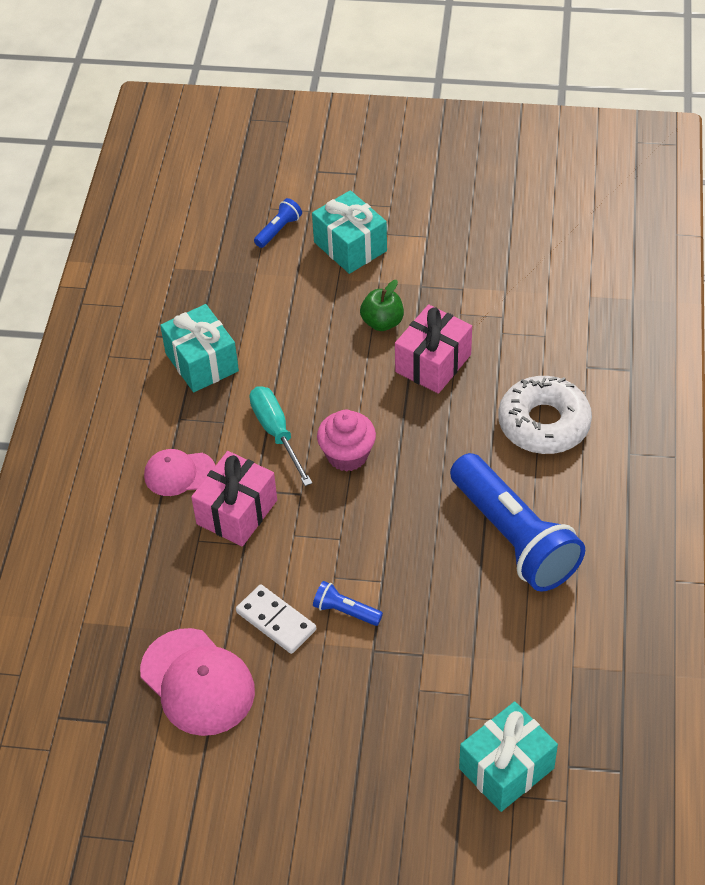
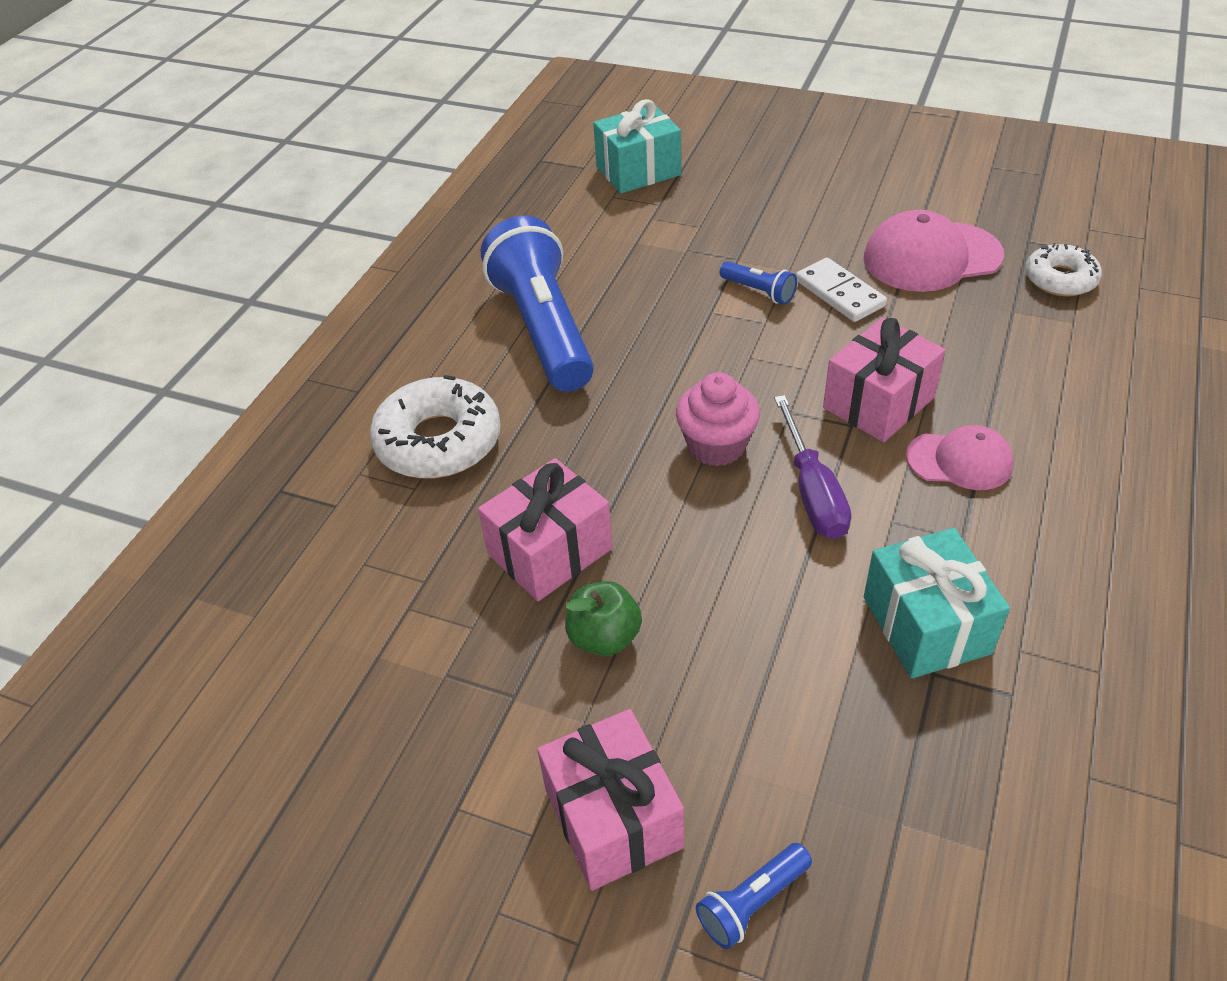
camera: 165 degrees left, 5 degrees down
pink cap [140,628,255,736] -> pink cap turned 75 degrees counterclockwise [864,210,1004,292]
turquoise screwdriver [249,386,312,486] -> purple screwdriver [774,395,851,539]
turquoise gift [312,190,387,274] -> pink gift [537,709,684,891]
none -> white donut [1025,243,1102,296]

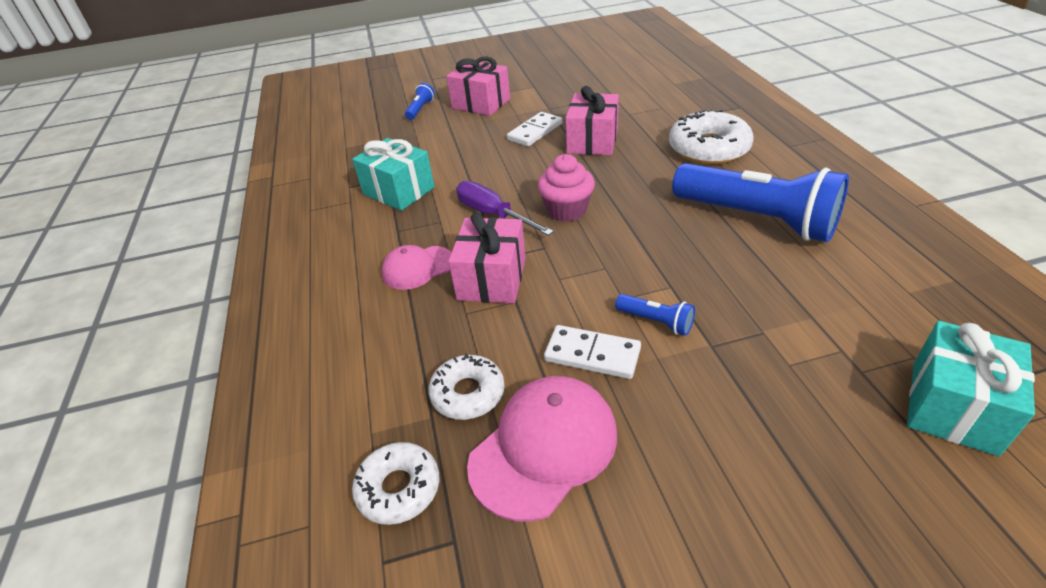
camera: 145 degrees right, 5 degrees down
green apple [565,581,642,656] -> white domino [507,112,562,147]
blue flashlight [720,261,797,304] -> blue flashlight turned 150 degrees counterclockwise [615,294,695,336]
none -> white donut [429,353,505,420]

